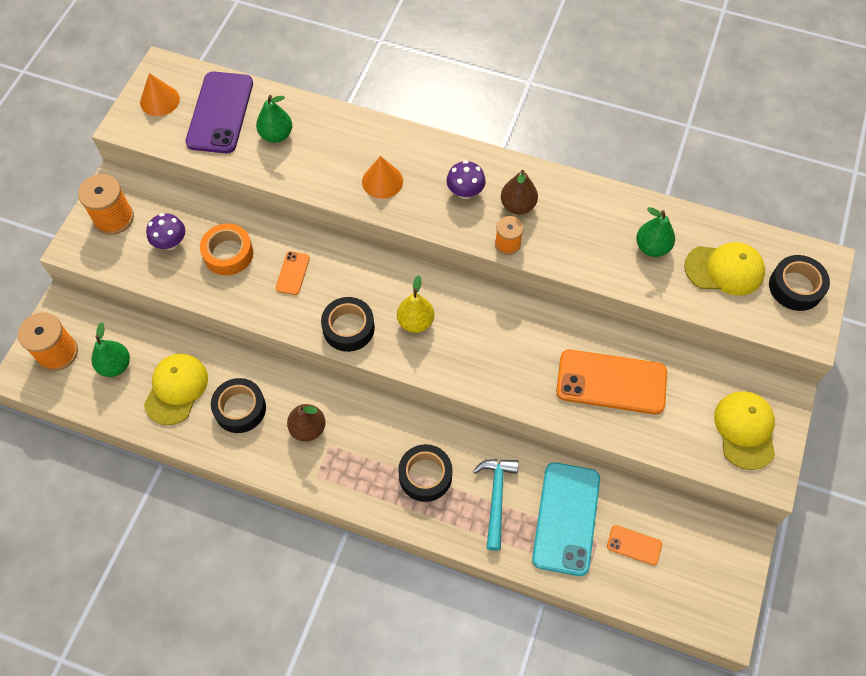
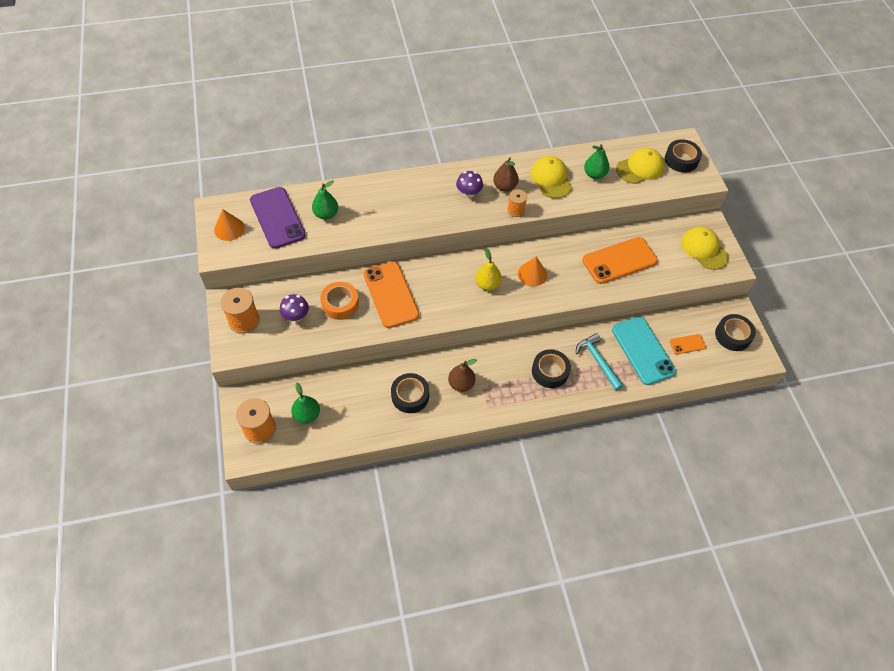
camera: 35 degrees left, 5 degrees down
yellow cap [144,354,208,425] -> yellow cap moved to [530,156,572,199]
orange phone [276,251,310,295] -> orange phone [364,262,419,328], size x2.14
black tape [321,297,375,352] -> black tape moved to [715,314,756,351]
orange cone [362,156,403,199] -> orange cone moved to [518,257,547,287]

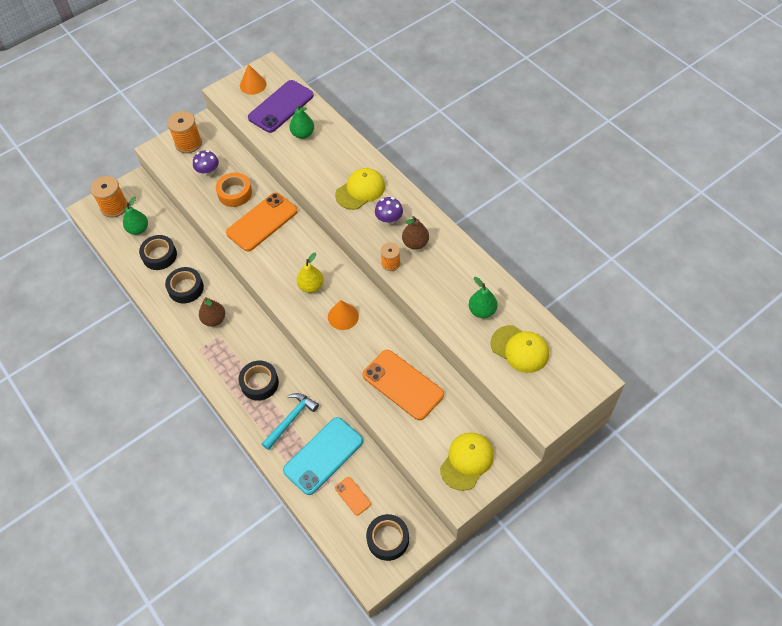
camera: 70 degrees right, 0 degrees up
yellow cap [530,156,572,199] -> yellow cap moved to [335,168,385,210]
black tape [665,139,702,173] -> black tape moved to [139,235,177,270]

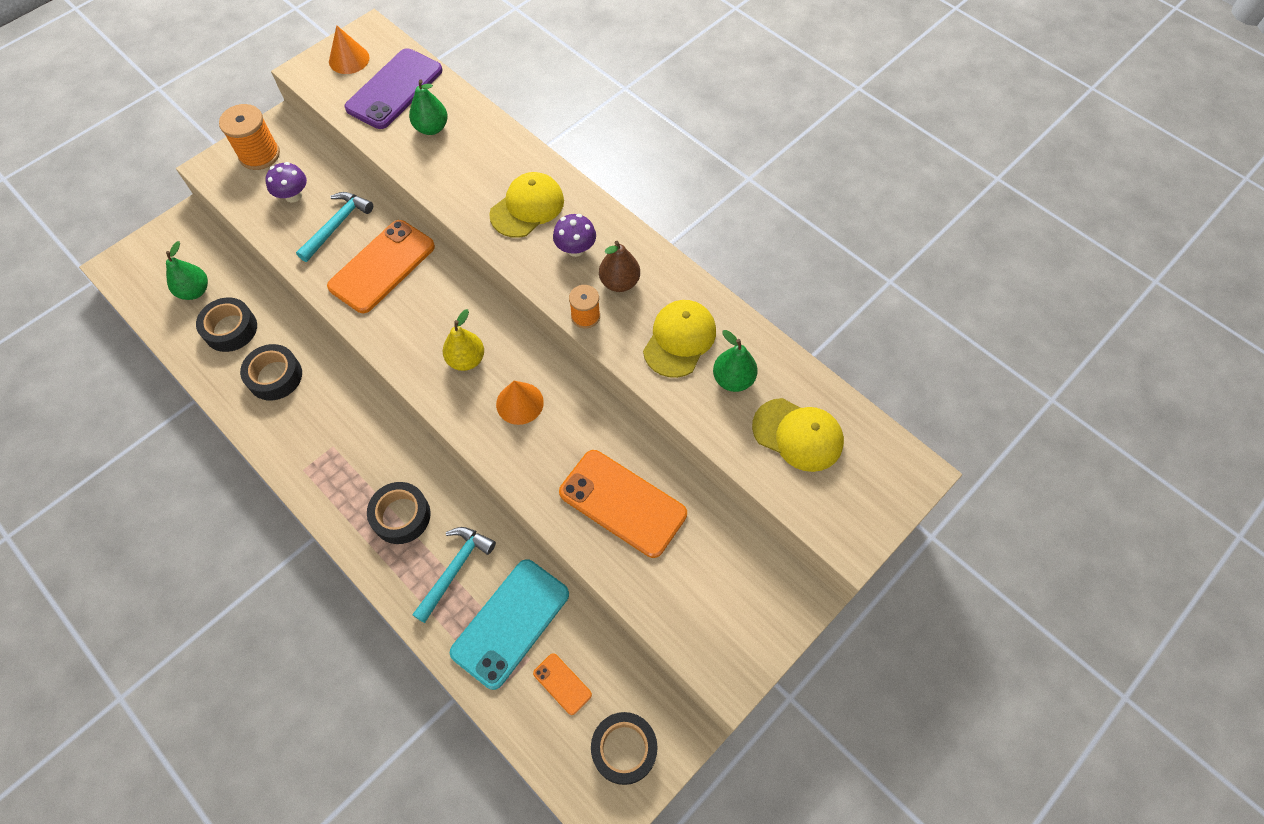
camera: 10 degrees left, 5 degrees up
orange spool [90,176,127,218] -> none
brown pear [199,297,225,327] -> none
orange tape [216,173,252,207] -> turquoise hammer [296,192,373,262]
yellow cap [440,433,494,491] -> yellow cap moved to [643,300,716,378]

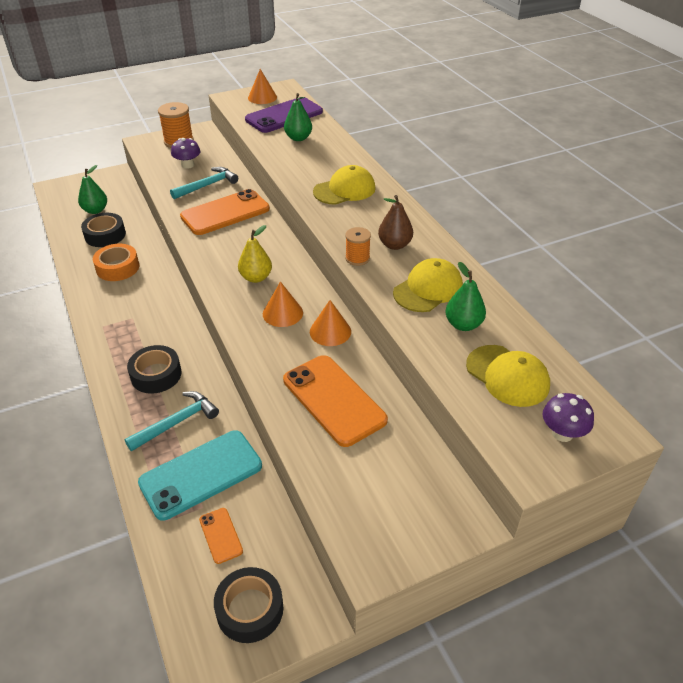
camera: 20 degrees right, 20 degrees down
black tape [240,344,302,401] -> orange tape [93,244,139,281]
purple mushroom [553,214,596,257] -> purple mushroom moved to [543,393,594,442]
none -> orange cone [310,300,351,346]

